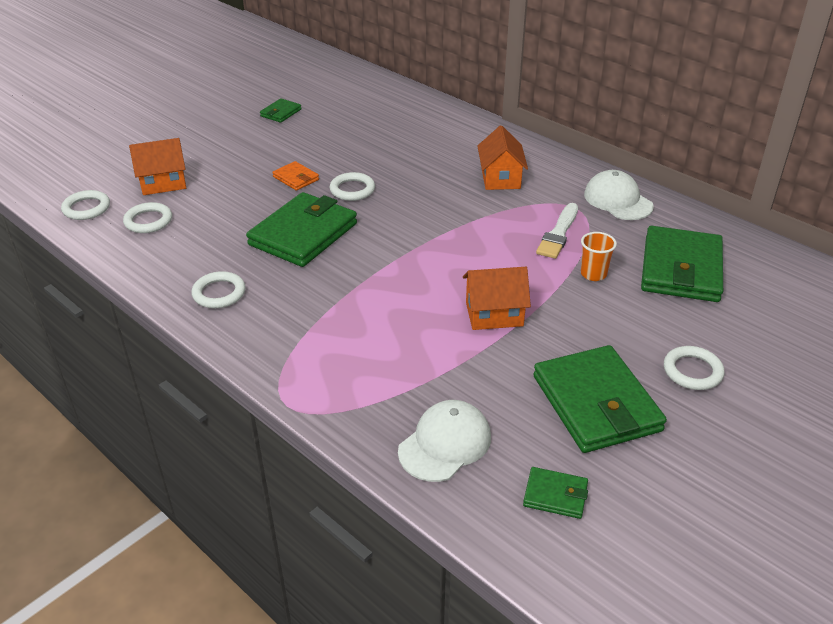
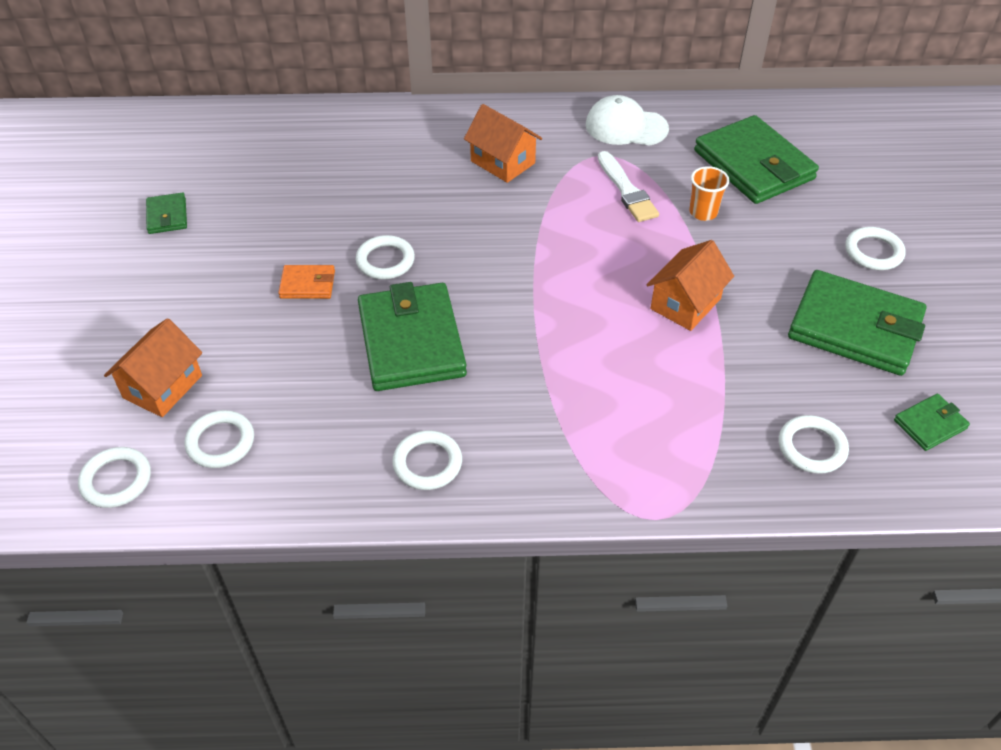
camera: 45 degrees left, 10 degrees up
white cap [398,400,491,482] -> white ring [779,415,849,474]

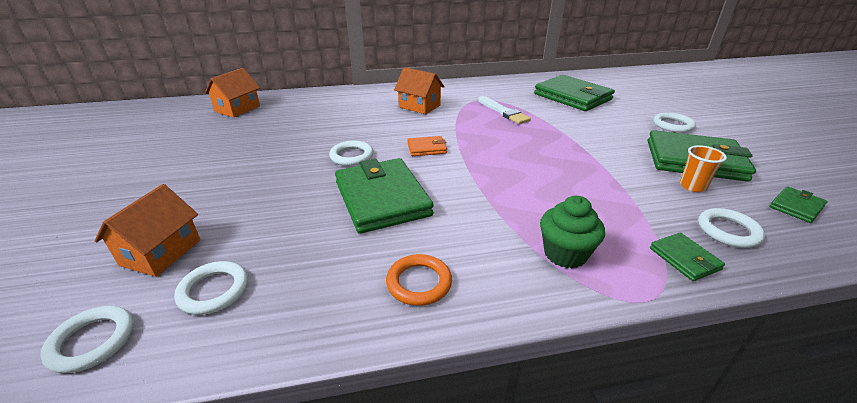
camera: 10 degrees left, 15 degrees down
green wallet [146,193,187,234] -> green wallet moved to [650,233,725,281]
orange wallet [278,265,335,299] -> orange wallet moved to [407,136,447,156]
white ring [392,430,462,490] -> orange ring [386,254,452,306]
white cap [586,95,669,146] -> none
orange house [647,240,734,331] -> orange house moved to [205,68,260,118]
orange cup [689,166,730,221] -> orange cup moved to [680,145,727,192]
none -> green cupcake [540,196,605,268]

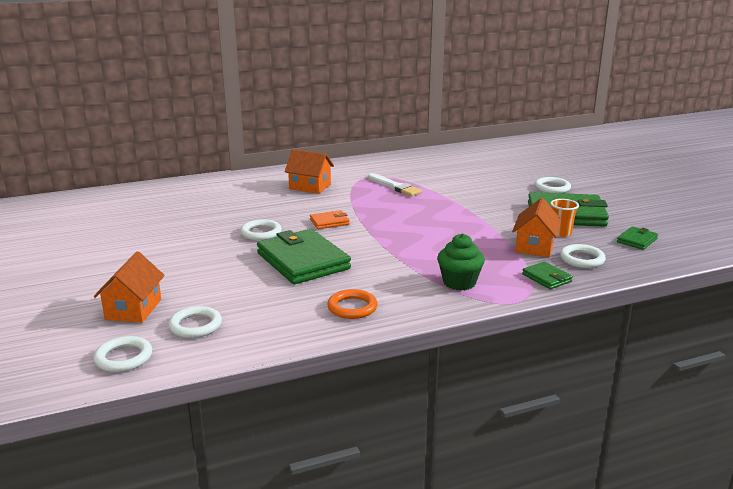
camera: 10 degrees left, 10 degrees down
orange house [205,68,260,118] -> orange house moved to [512,198,562,257]
green wallet [534,75,615,111] -> none

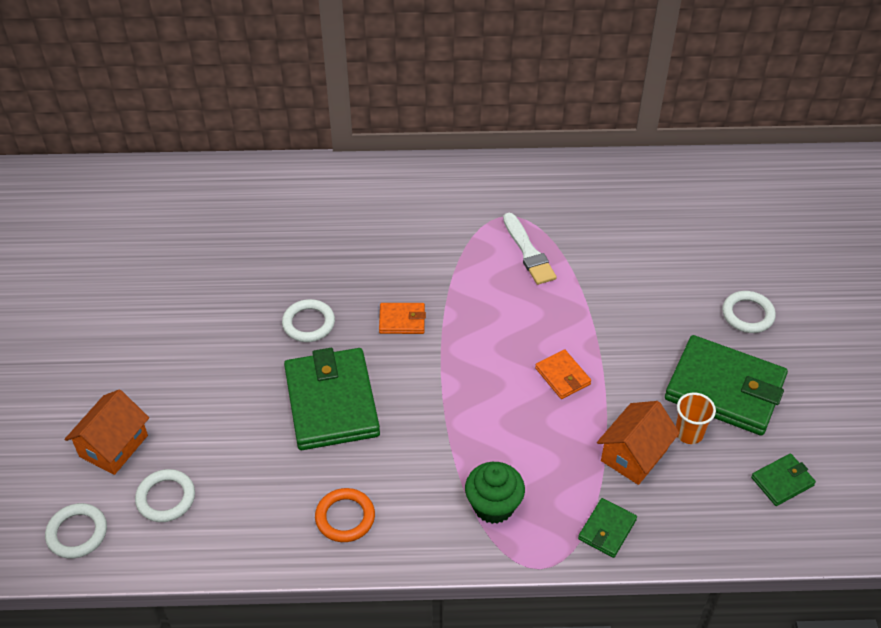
camera: 20 degrees right, 25 degrees up
orange house [285,149,334,194] -> none
green wallet [522,262,573,289] -> green wallet turned 45 degrees clockwise [578,498,637,558]
white ring [560,244,606,268] -> none
none -> orange wallet [535,349,591,399]

